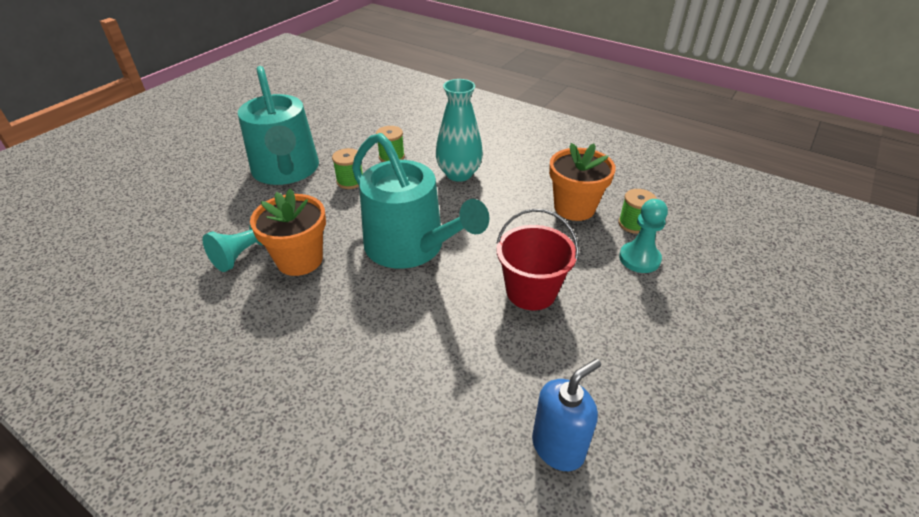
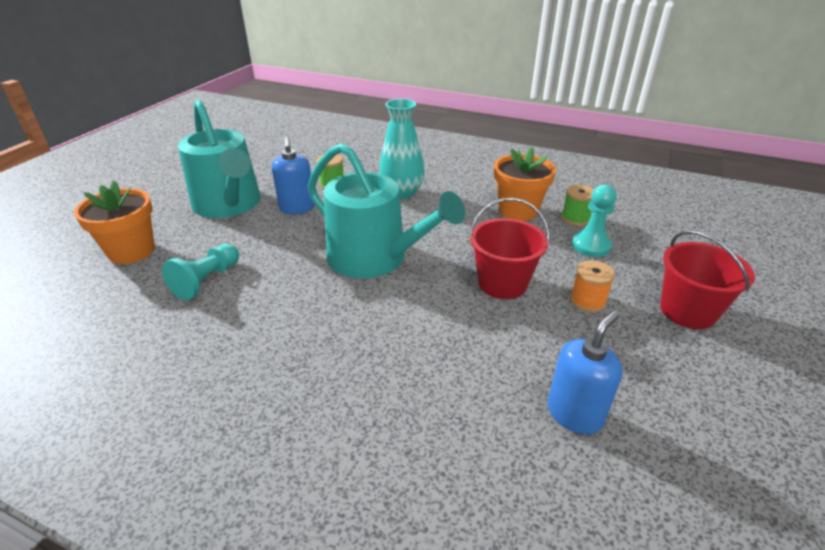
camera: 10 degrees left, 5 degrees down
orange flower pot [250,188,326,276] -> orange flower pot moved to [74,181,155,264]
green spool [332,148,363,189] -> blue soap dispenser [272,137,315,214]
none -> orange spool [570,260,615,312]
none -> red bucket [660,231,755,330]

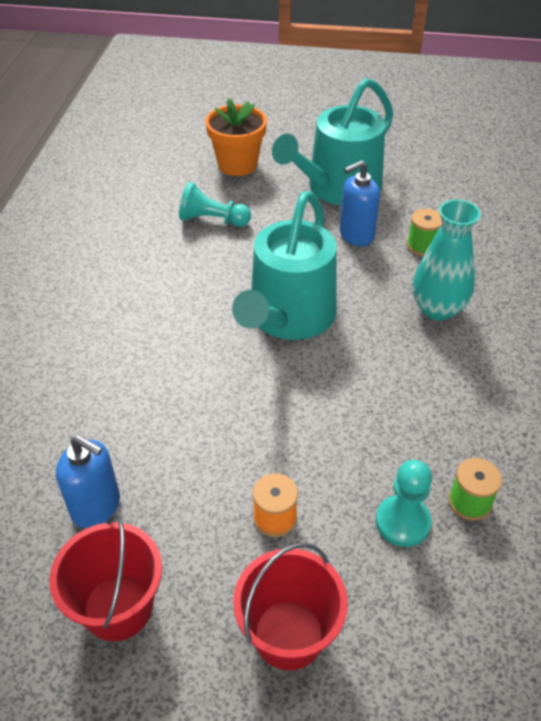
camera: 75 degrees right, 10 degrees up
red bucket [469,198,550,299] -> red bucket moved to [49,514,162,641]
orange flower pot [494,147,556,221] -> none

